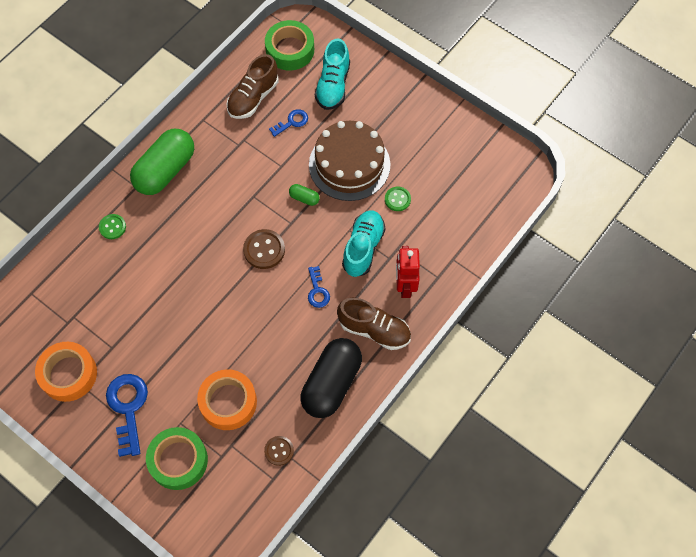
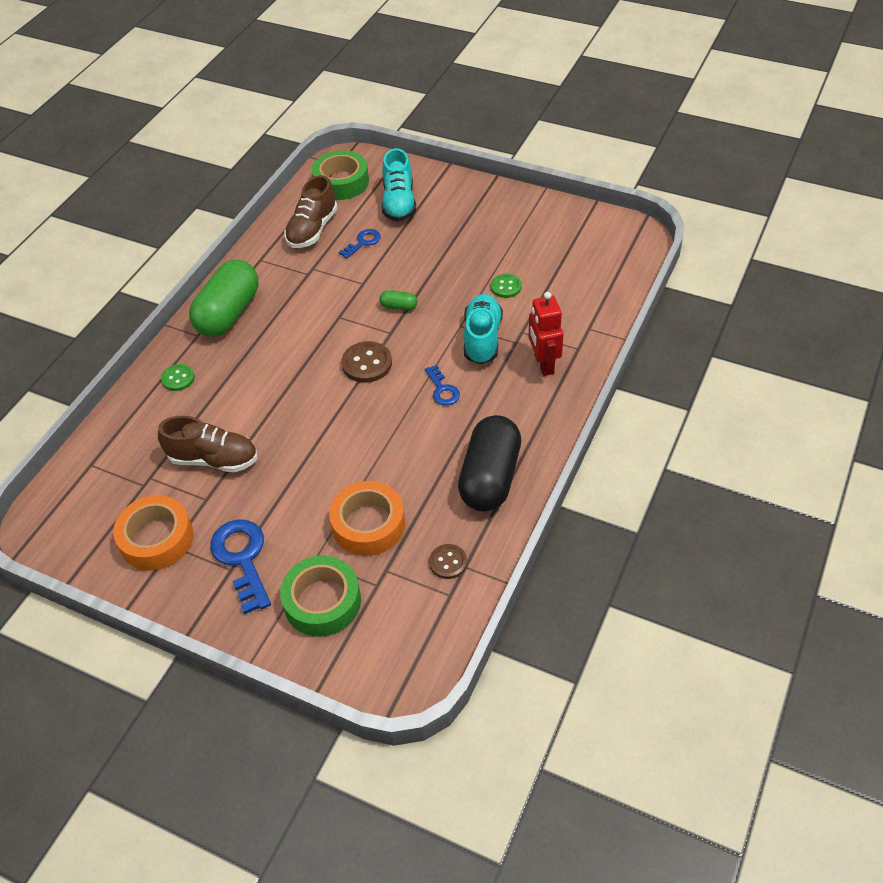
camera: 10 degrees left, 15 degrees down
brown cake [309,121,390,201] -> none
brown shoe [337,298,411,350] -> brown shoe moved to [158,416,258,473]

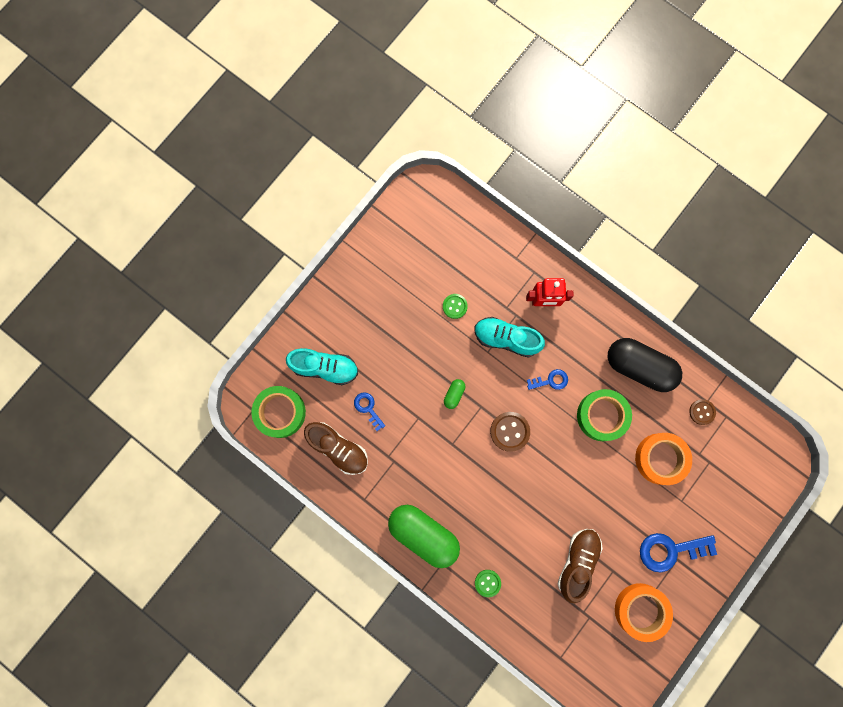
camera: 80 degrees left, 30 degrees up
green tape [280,556,361,637] -> green tape moved to [577,389,632,441]

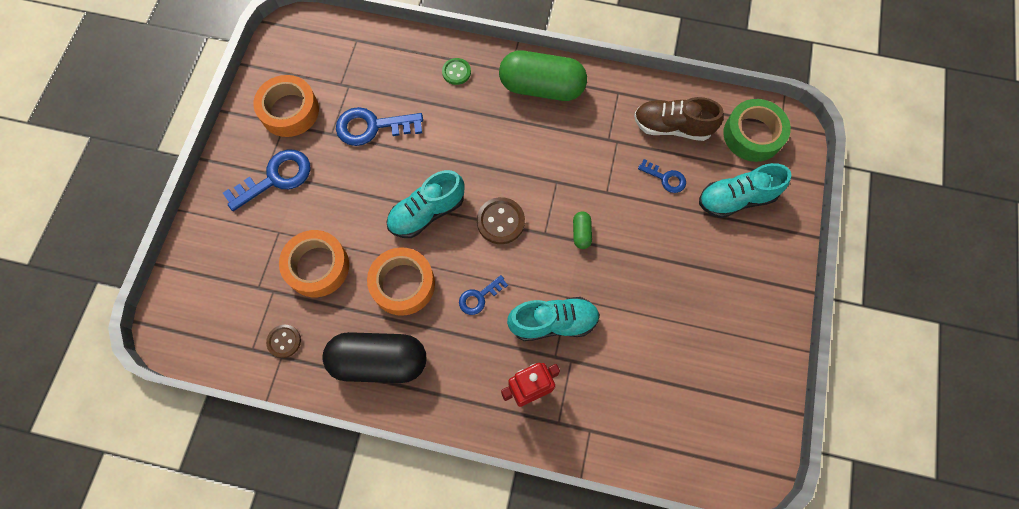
camera: 155 degrees right, 10 degrees down
green button [443,294,468,319] -> none
brown shoe [558,529,603,603] -> blue key [336,107,423,146]
green tape [577,389,632,441] -> orange tape [367,247,435,316]
none -> turquoise shoe [387,170,464,238]

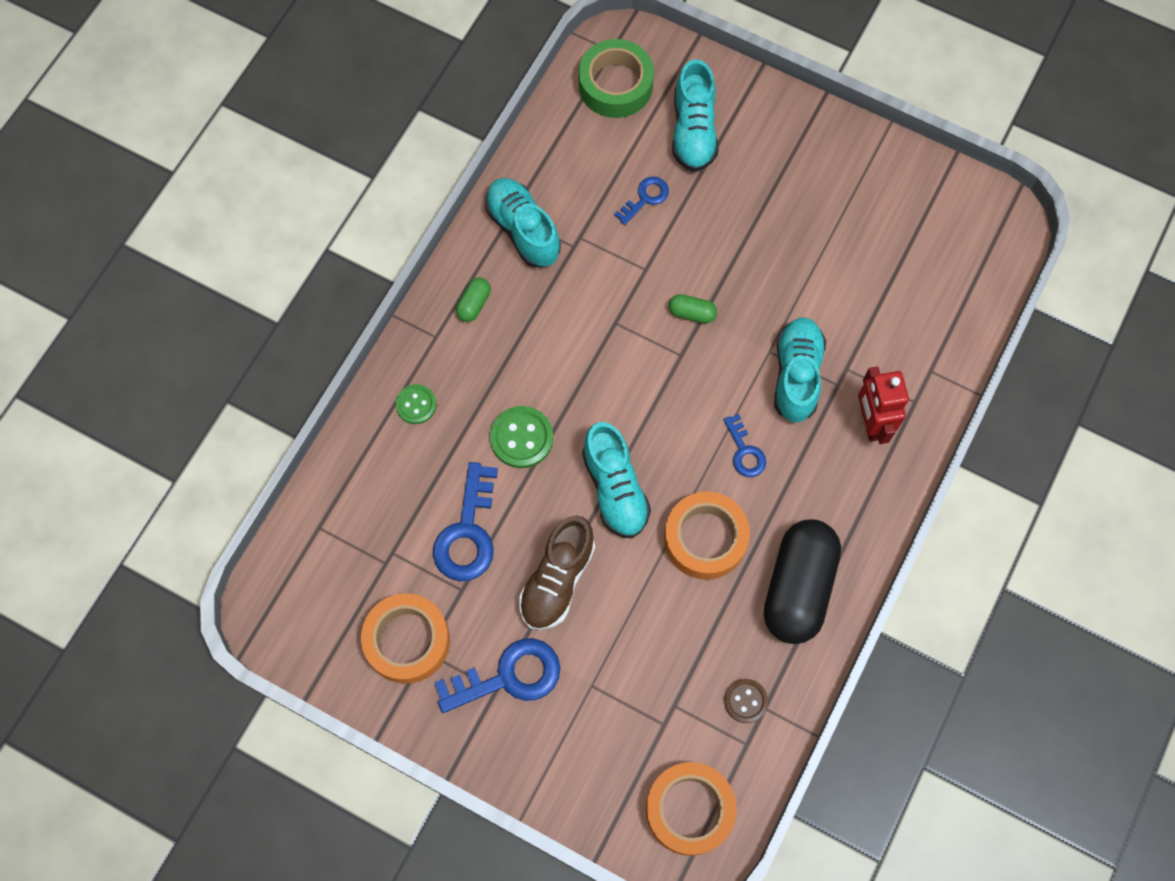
camera: 75 degrees left, 0 degrees up
blue key [223,150,311,211] -> blue key turned 90 degrees clockwise [434,638,561,713]
orange tape [279,230,349,297] -> orange tape moved to [646,762,737,856]
brown button [477,197,525,244] -> none
green capsule [499,50,587,101] -> green capsule [456,277,491,322], size x0.41
brown shoe [634,97,724,141] -> brown shoe moved to [519,516,595,630]
none -> turquoise shoe [485,178,561,268]
none -> green button [490,406,553,468]

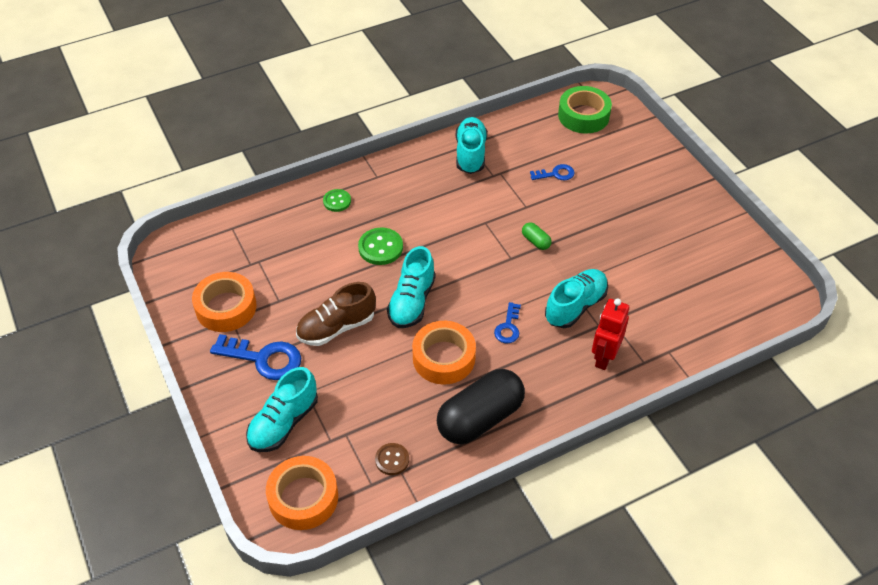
camera: 35 degrees right, 20 degrees down
blue key [433,462,498,581] -> none
green capsule [456,277,491,322] -> none
turquoise shoe [672,59,719,172] -> turquoise shoe moved to [246,367,318,452]

